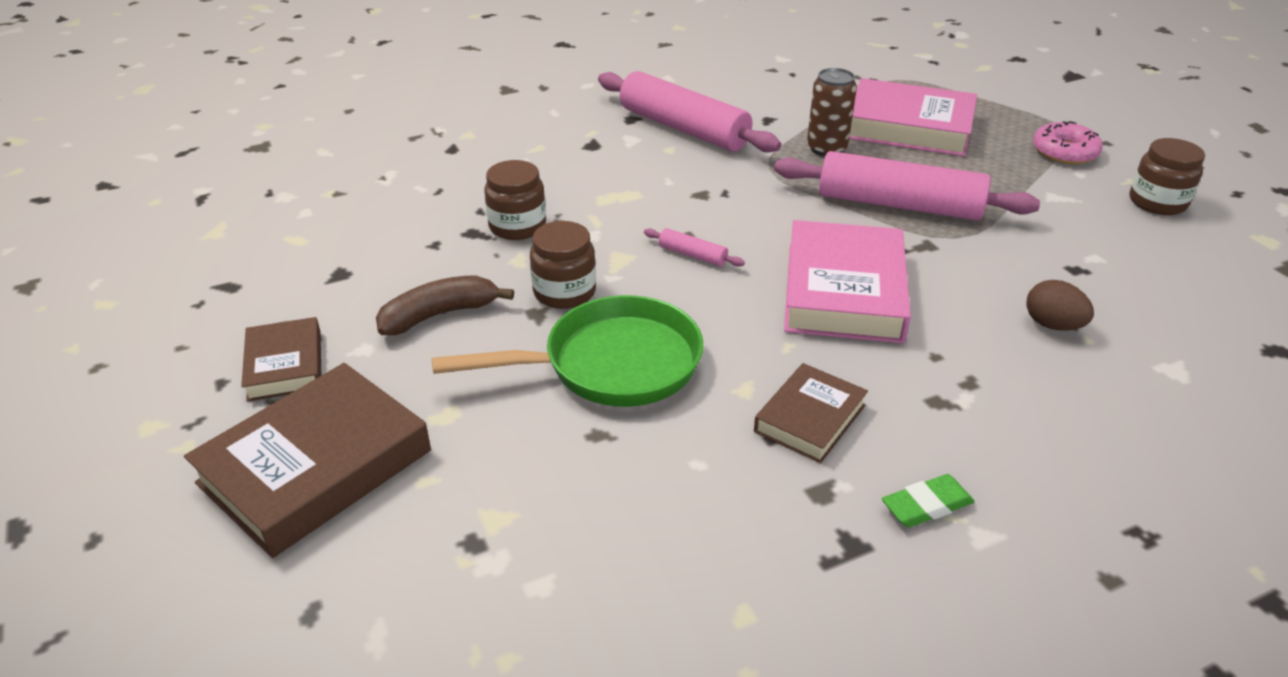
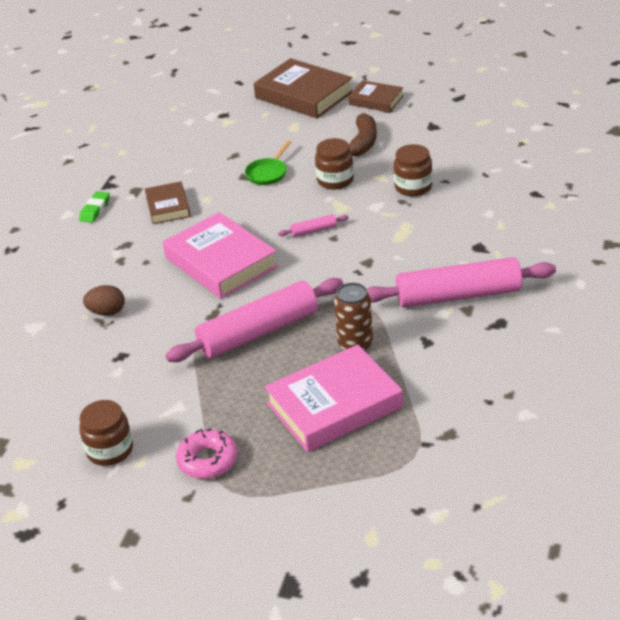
camera: 135 degrees right, 0 degrees up
brown book [184,363,431,558] -> brown book turned 45 degrees counterclockwise [254,58,353,118]
green pan [432,295,704,407] -> green pan [245,141,291,185], size x0.51

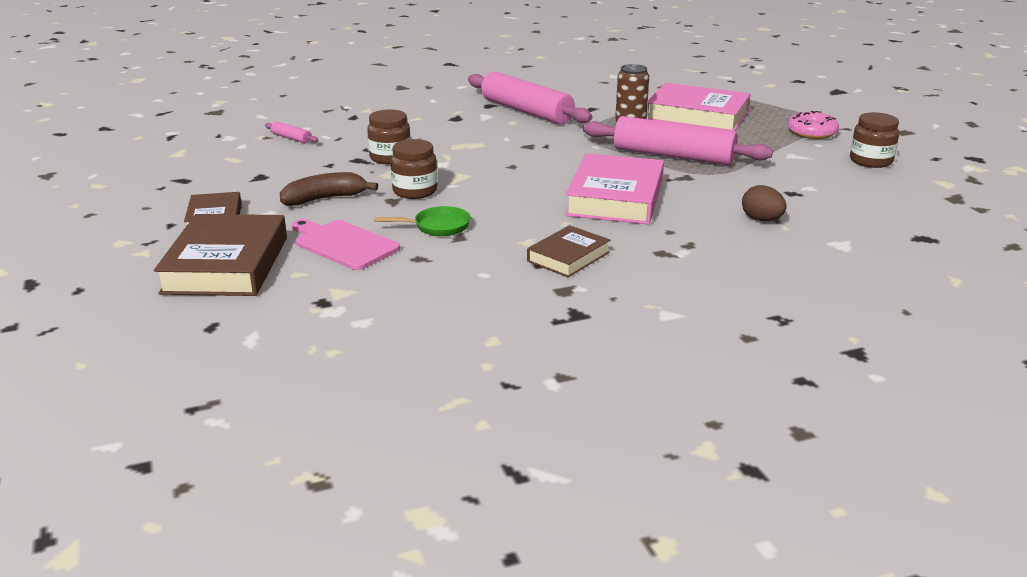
camera: 130 degrees left, 10 degrees down
green eraser [79,191,110,223] -> none
pink rolling pin [278,214,349,237] -> pink rolling pin moved to [265,122,318,143]
none -> pink cutting board [292,219,400,270]

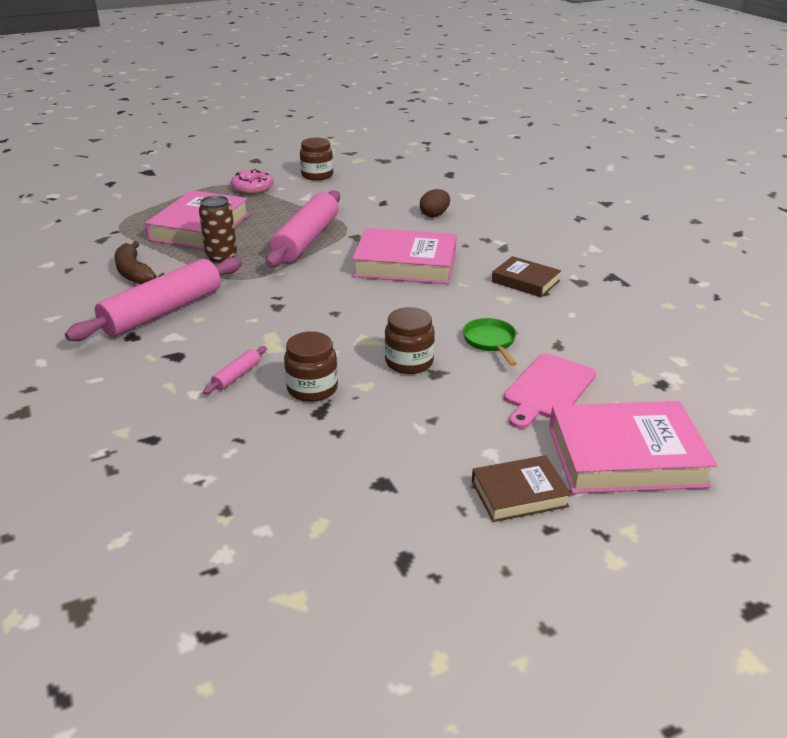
camera: 95 degrees left, 5 degrees up
brown book [154,214,287,296] -> pink book [549,401,717,494]
pink rolling pin [265,122,318,143] -> pink rolling pin moved to [203,346,267,394]
brown banana [280,172,378,206] -> brown banana moved to [114,241,156,284]

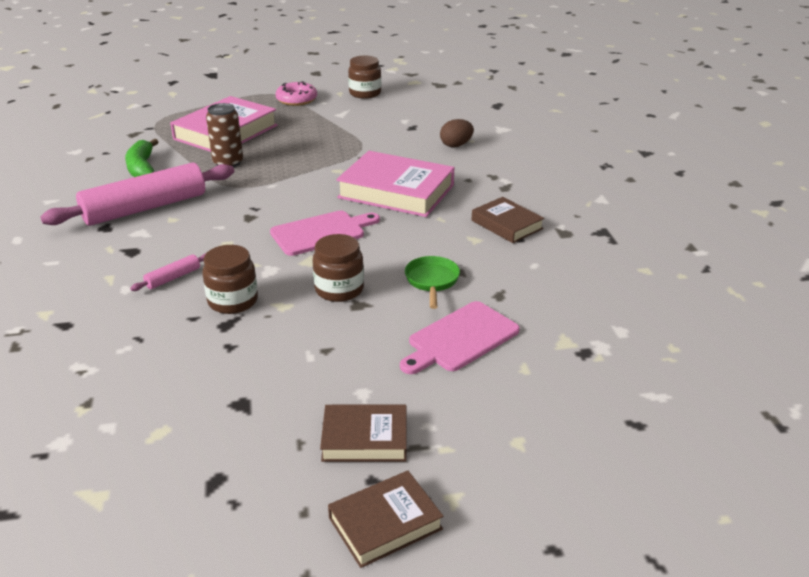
camera: 15 degrees right, 0 degrees up
brown banana [114,241,156,284] -> green banana [125,139,158,177]
pink rolling pin [266,190,340,267] -> none
pink book [549,401,717,494] -> none
none -> pink cutting board [270,211,380,256]
none -> brown book [328,471,444,568]

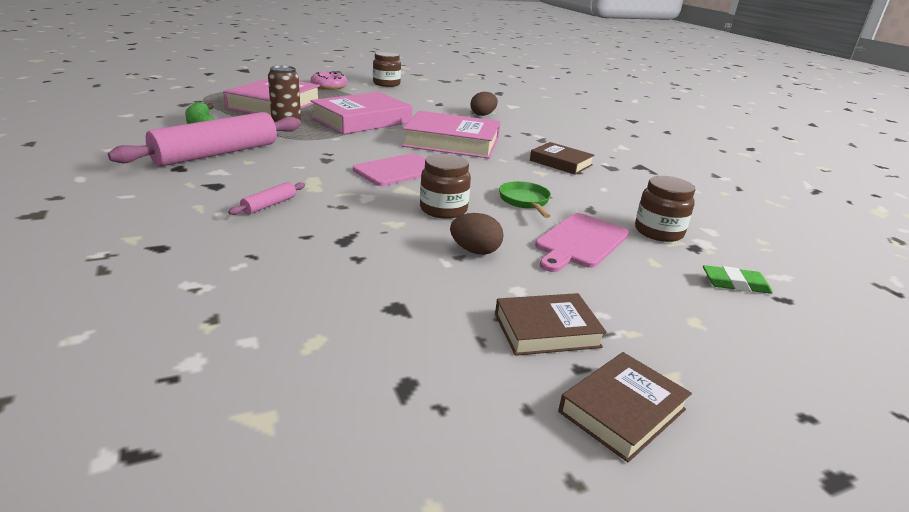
camera: 15 degrees left, 5 degrees down
brown jar [202,245,258,314] -> brown jar moved to [635,176,695,242]
none -> pink book [310,92,413,134]
none -> brown egg [450,213,504,255]
none -> green eraser [703,265,773,294]

